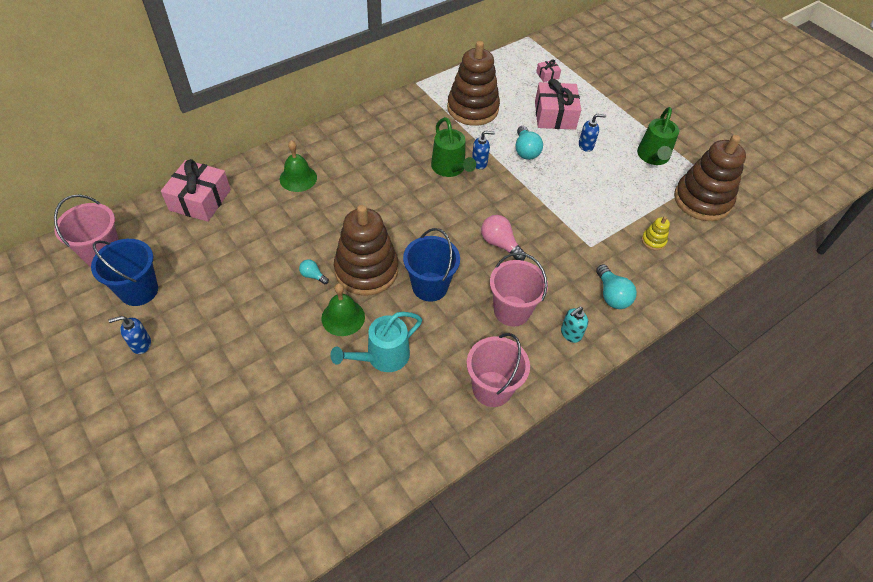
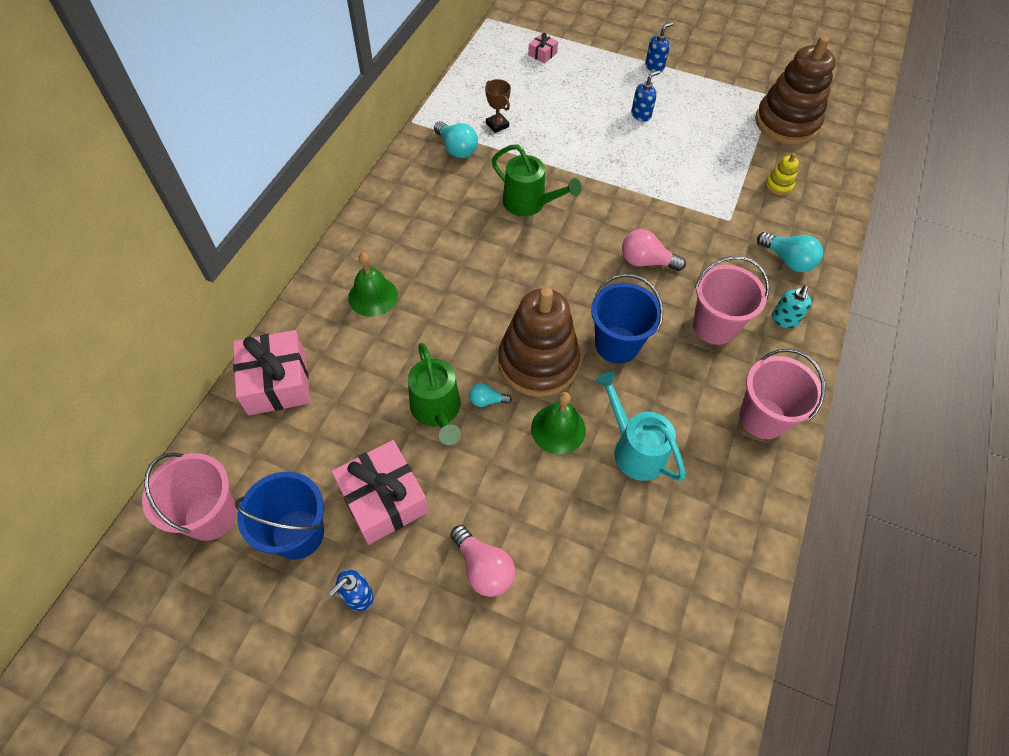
camera: 30 degrees left, 5 degrees up
turquoise watering can [330,312,422,372] -> turquoise watering can turned 120 degrees clockwise [595,371,685,481]
brown stacking toy [447,41,500,126] -> brown trophy [485,79,511,133]
blue soap dispenser [472,131,495,169] -> blue soap dispenser moved to [645,22,673,72]
turquoise light bulb [516,126,543,160] -> turquoise light bulb moved to [434,121,478,158]
pink gift [535,79,581,130] -> pink gift moved to [332,440,429,545]
green watering can [637,107,679,165] -> green watering can moved to [408,343,461,445]
none -> pink light bulb [450,525,515,597]

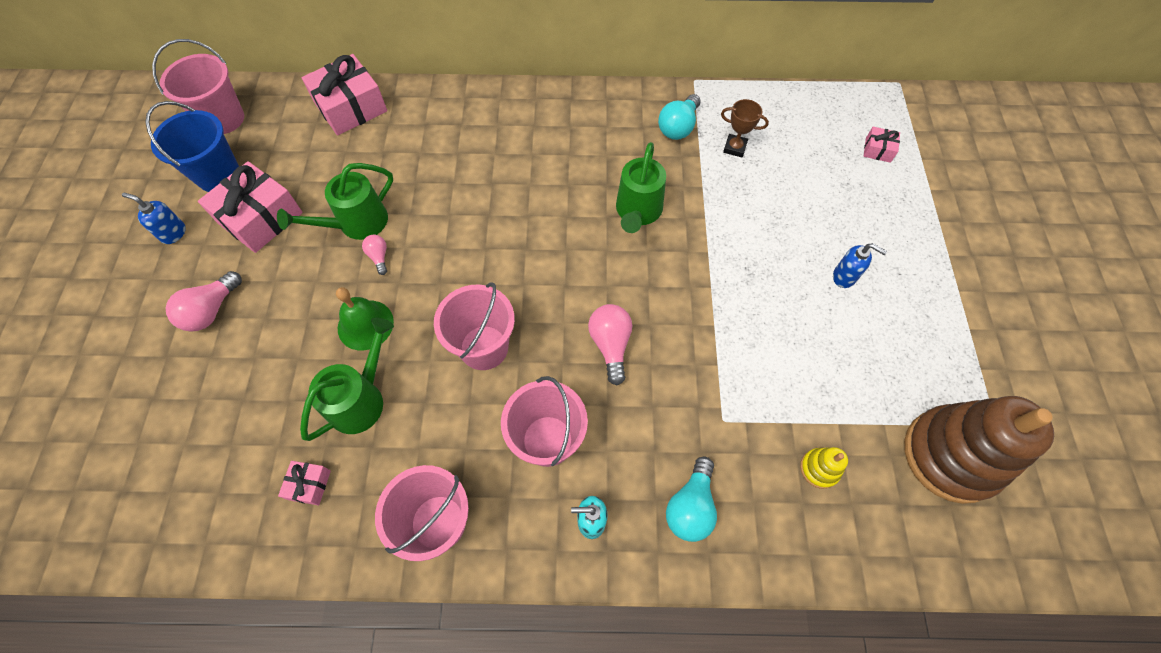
camera: 70 degrees right, 5 degrees up
green bell [348,253,398,317] -> none
turquoise light bulb [469,383,512,407] -> pink light bulb [362,235,387,275]
brown trophy [485,79,511,133] -> brown trophy turned 75 degrees clockwise [721,99,769,157]
brown stacking toy [498,287,580,397] -> none
blue bucket [591,274,663,364] -> pink bucket [434,283,515,370]
turquoise watering can [595,371,685,481] -> green watering can [300,317,394,441]
blue soap dispenser [645,22,673,72] -> none
none -> pink gift [278,461,331,505]

